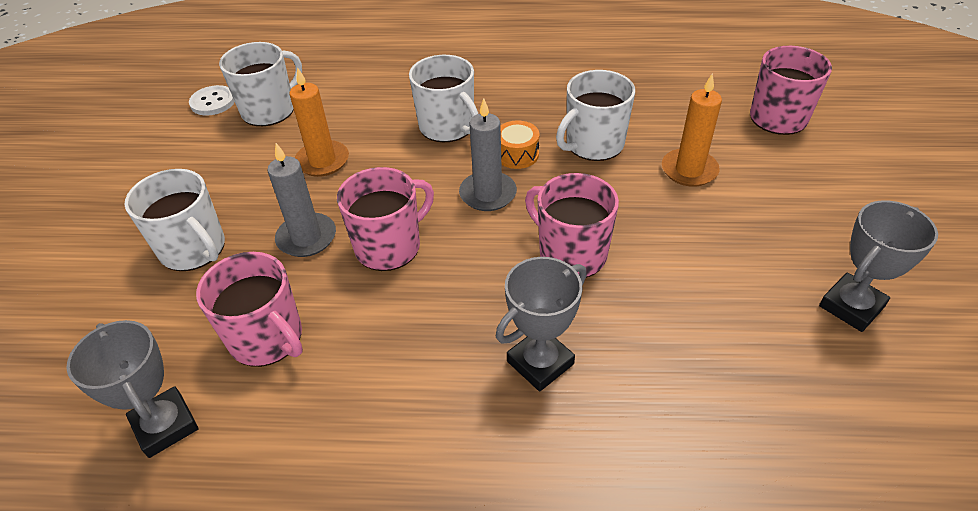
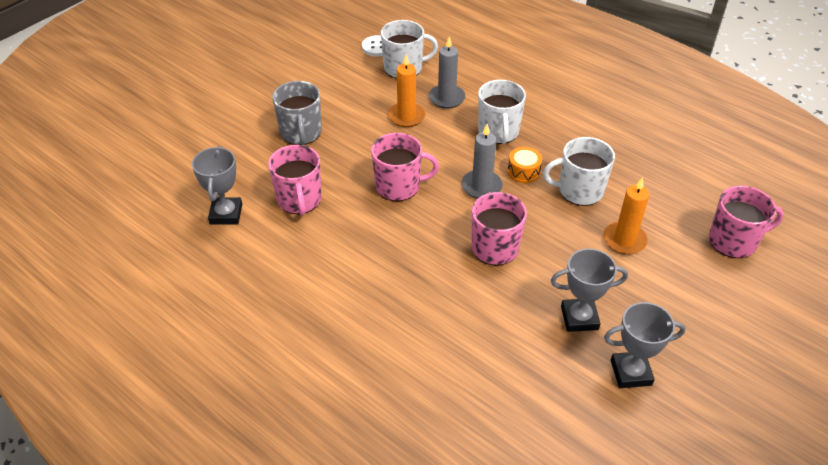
camera: 35 degrees right, 0 degrees up
white mug [125,169,225,271] -> grey mug [272,81,322,145]
grey candle [267,143,336,257] -> grey candle moved to [429,37,466,109]
grey trophy [496,257,587,392] -> grey trophy moved to [551,248,628,332]

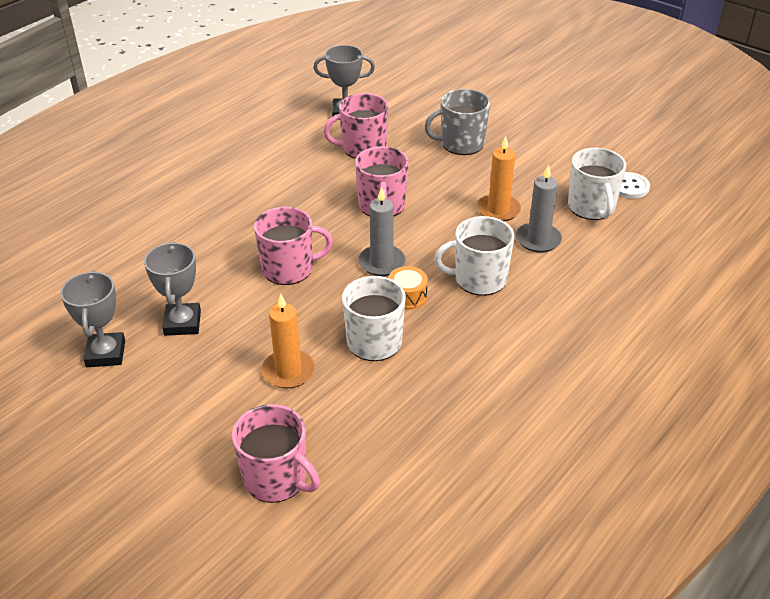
camera: 90 degrees right, 5 degrees down
pink mug [709,186,784,258] -> pink mug turned 45 degrees counterclockwise [232,404,320,503]

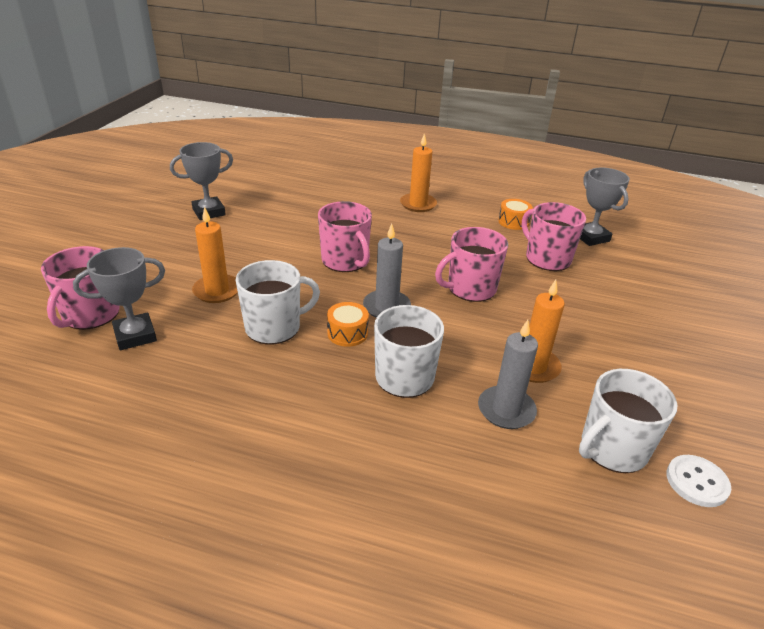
camera: 65 degrees right, 5 degrees down
grey trophy [144,242,201,336] -> grey trophy moved to [73,247,165,350]
grey mug [424,89,490,155] -> none
none -> orange candle [400,133,437,212]
none -> orange drum [498,199,533,230]

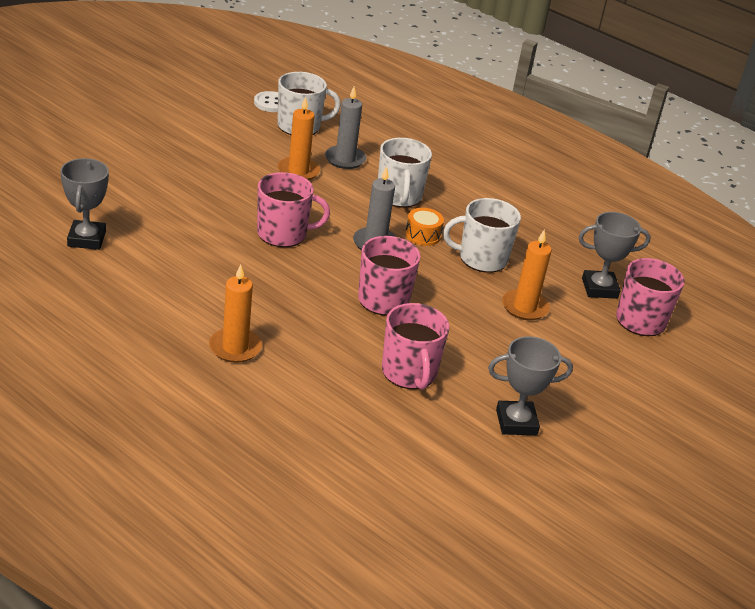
camera: 160 degrees left, 0 degrees up
orange drum [498,199,533,230] -> none
pink mug [522,202,586,271] -> pink mug moved to [382,303,450,390]

